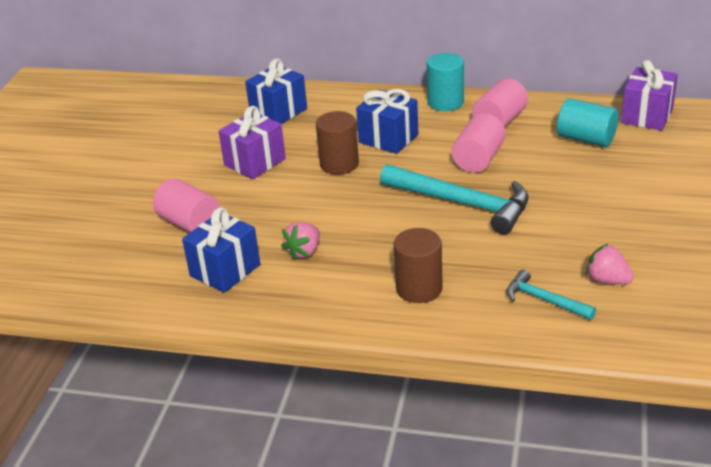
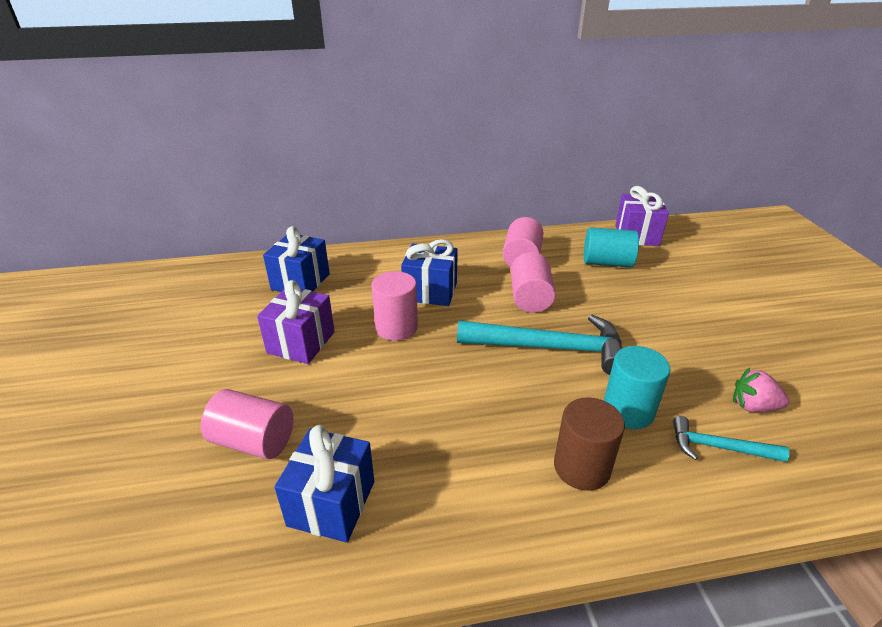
camera: 25 degrees left, 0 degrees up
pink strawberry [281,222,320,260] -> none
brown cylinder [316,111,359,175] -> pink cylinder [371,271,418,341]
turquoise cylinder [427,53,464,111] -> turquoise cylinder moved to [604,346,670,429]

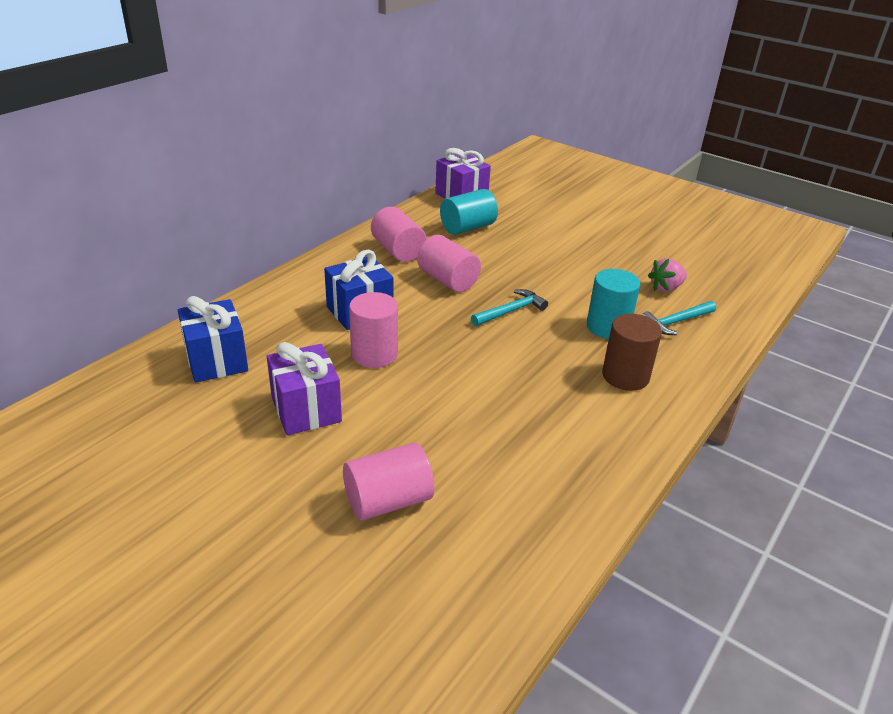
camera: 45 degrees left, 0 degrees up
blue gift [274,425,374,543] -> none
turquoise hammer [457,314,622,375] -> turquoise hammer [471,289,548,326], size x0.52

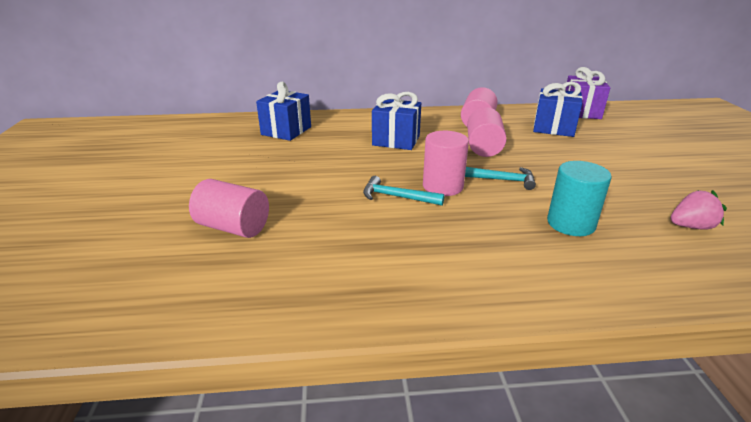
camera: 50 degrees right, 5 degrees down
purple gift [267,342,342,435] -> none
pink cylinder [349,292,398,368] -> pink cylinder moved to [423,131,469,196]
turquoise cylinder [440,189,498,235] -> blue gift [533,82,583,137]
brown cylinder [602,314,662,391] -> none
turquoise hammer [642,301,716,335] -> turquoise hammer moved to [363,176,444,206]
pink strawberry [648,258,687,292] -> pink strawberry turned 150 degrees clockwise [671,190,727,230]

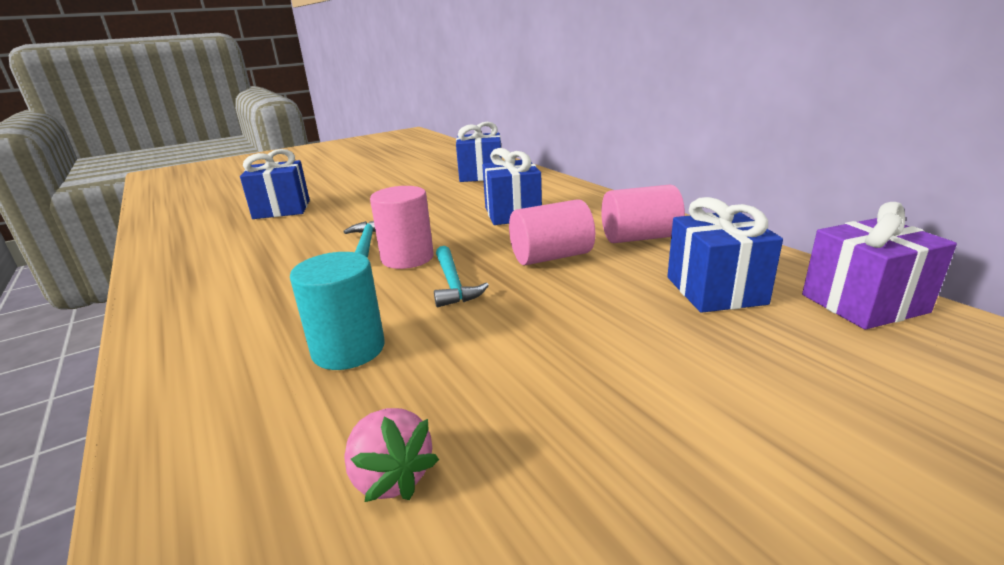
camera: 65 degrees right, 5 degrees down
pink cylinder [189,179,269,238] -> blue gift [240,149,310,219]

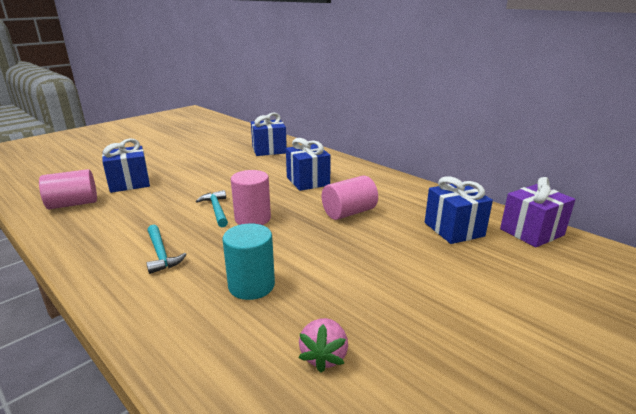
camera: 15 degrees left, 0 degrees up
pink strawberry [344,408,439,502] -> pink strawberry turned 60 degrees clockwise [299,318,348,373]
turquoise hammer [434,246,489,307] -> turquoise hammer moved to [146,225,187,274]
pink cylinder [601,185,685,243] -> pink cylinder moved to [39,169,97,209]

